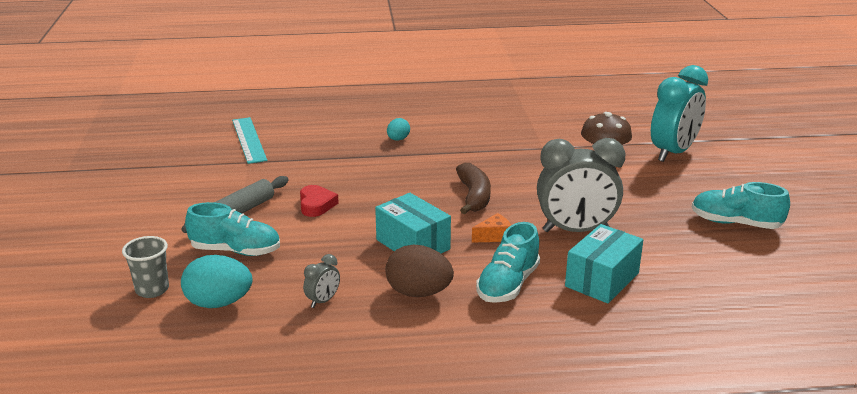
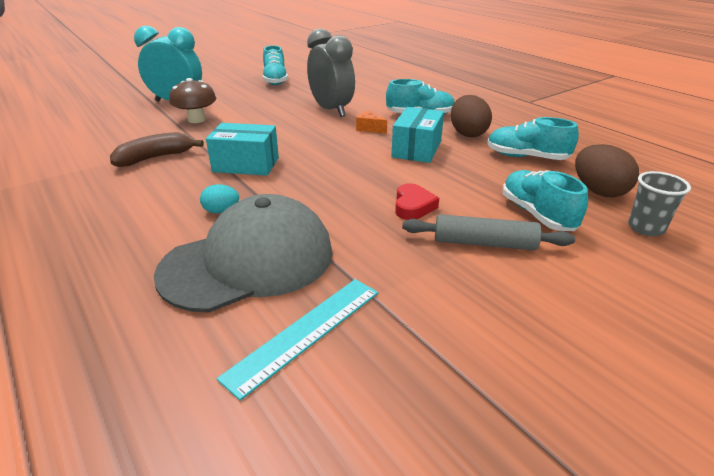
camera: 120 degrees left, 5 degrees up
turquoise egg [181,255,252,308] -> brown egg [575,144,639,197]
red heart [300,185,339,217] -> red heart turned 135 degrees clockwise [395,183,439,220]
grey clock [303,254,340,308] -> turquoise shoe [487,117,579,160]
brown banana [456,163,491,214] -> brown banana moved to [110,132,204,167]
turquoise box [565,224,643,303] -> turquoise box moved to [206,123,279,176]
none -> grey cap [154,194,333,313]

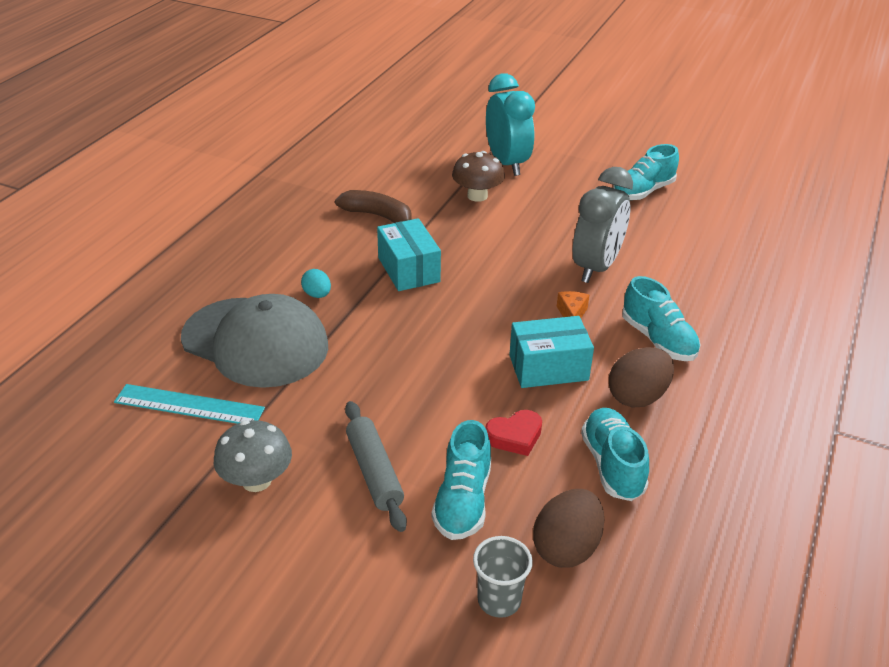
camera: 60 degrees right, 5 degrees up
red heart [395,183,439,220] -> red heart moved to [485,410,542,456]
turquoise shoe [503,170,588,231] -> turquoise shoe turned 150 degrees clockwise [432,420,491,540]
none -> grey mushroom [214,420,292,492]

